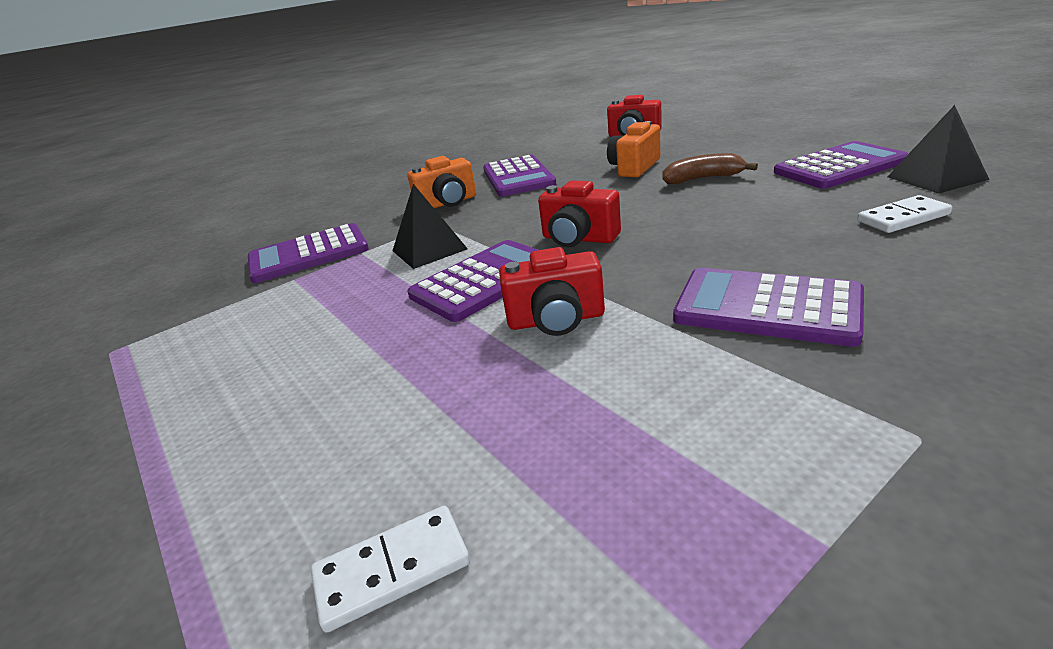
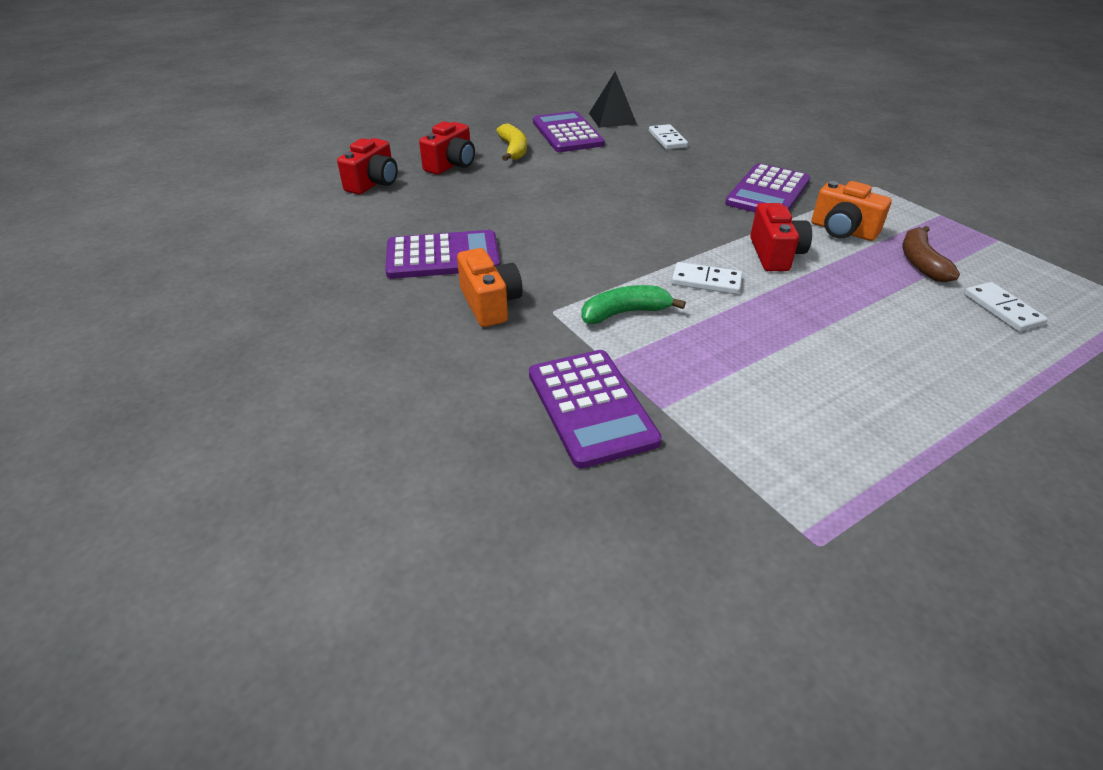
camera: 90 degrees left, 10 degrees up
black pyramid [392,184,468,269] -> green banana [581,285,686,324]
purple calculator [407,240,538,322] -> white domino [672,262,742,294]
red camera [538,181,621,247] -> red camera moved to [419,121,475,175]
orange camera [607,121,660,177] -> orange camera moved to [812,181,892,241]
brown banana [662,153,758,184] -> brown banana moved to [903,226,960,282]
none -> yellow banana [496,124,527,161]

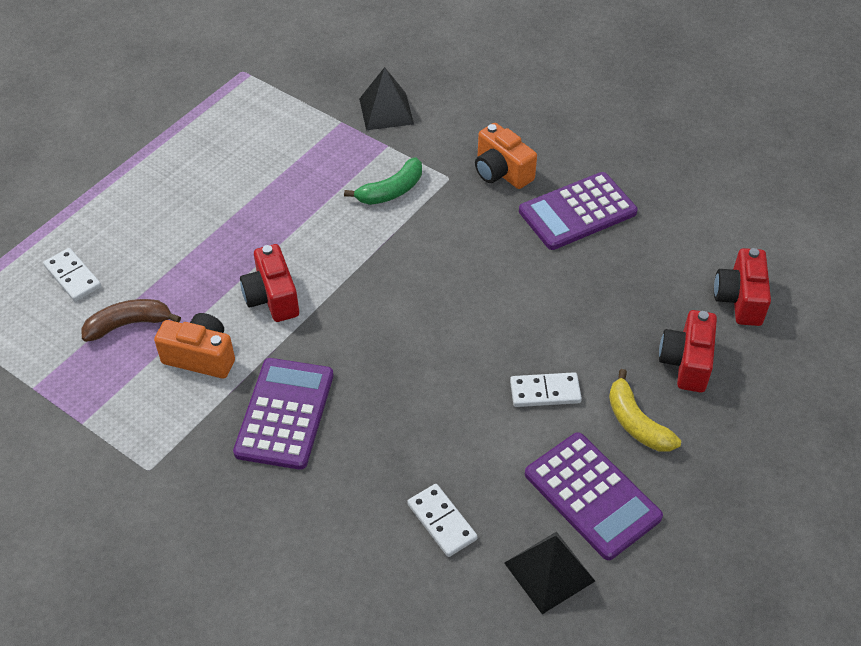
camera: 160 degrees right, 10 degrees up
purple calculator [529,350,662,468] -> black pyramid [359,67,414,130]
white domino [672,262,742,294] -> white domino moved to [510,372,582,407]
brown banana [903,226,960,282] -> brown banana turned 90 degrees counterclockwise [81,299,181,342]

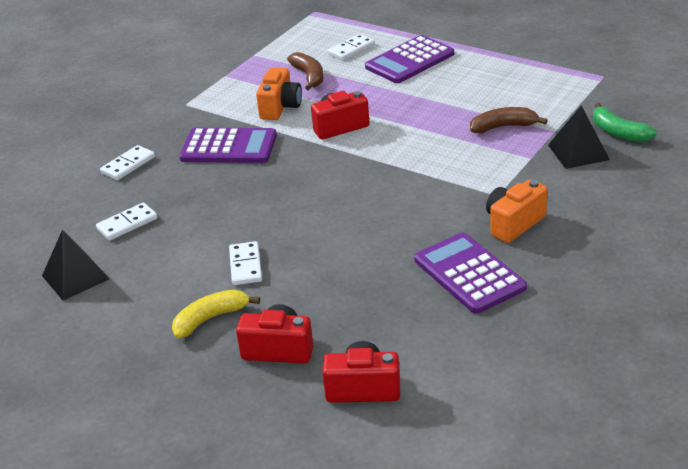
camera: 90 degrees right, 15 degrees down
green banana [344,157,422,205] -> green banana moved to [593,103,657,142]
purple calculator [525,432,663,560] -> purple calculator moved to [365,35,454,83]
none -> white domino [100,145,155,180]
none -> brown banana [470,107,548,133]

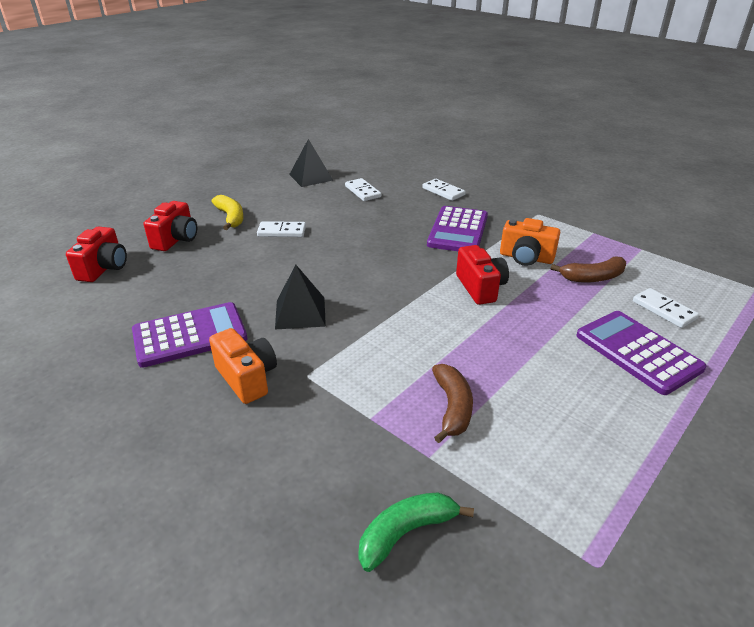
camera: 95 degrees right, 0 degrees up
black pyramid [548,106,610,169] -> black pyramid moved to [275,265,326,329]

